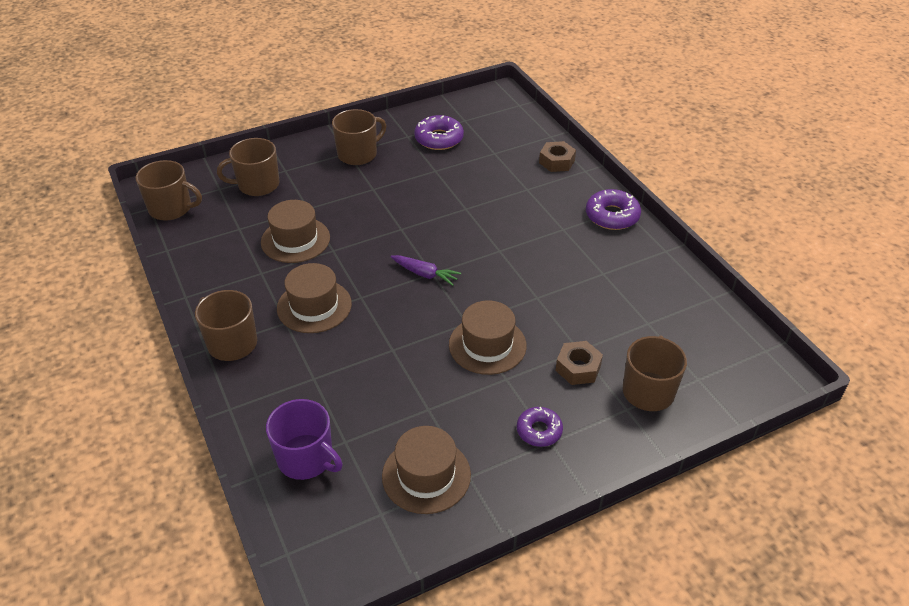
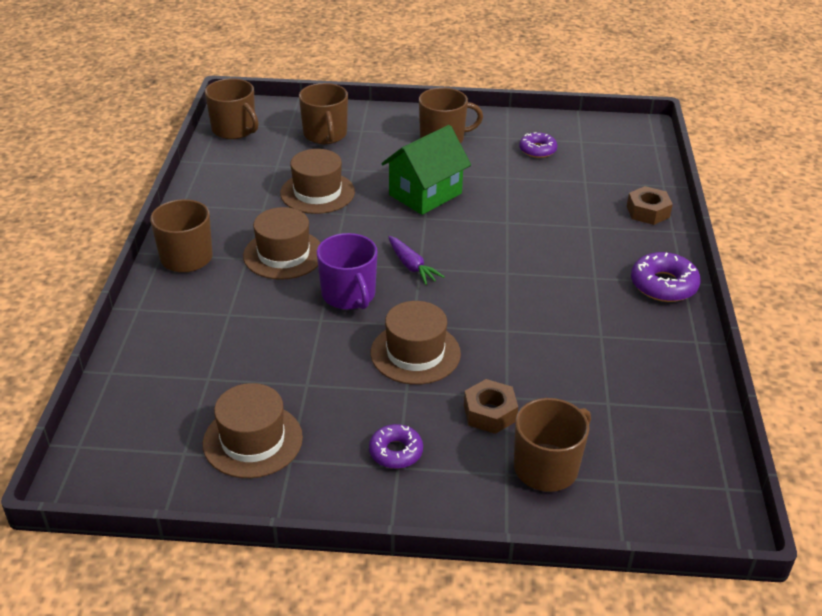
camera: 30 degrees right, 5 degrees down
brown mug [217,138,279,196] -> brown mug turned 120 degrees counterclockwise [299,83,348,144]
purple mug [266,399,343,480] -> purple mug moved to [317,233,378,310]
purple donut [414,115,464,150] -> purple donut [519,132,557,158], size x0.66
none -> green house [381,125,471,215]

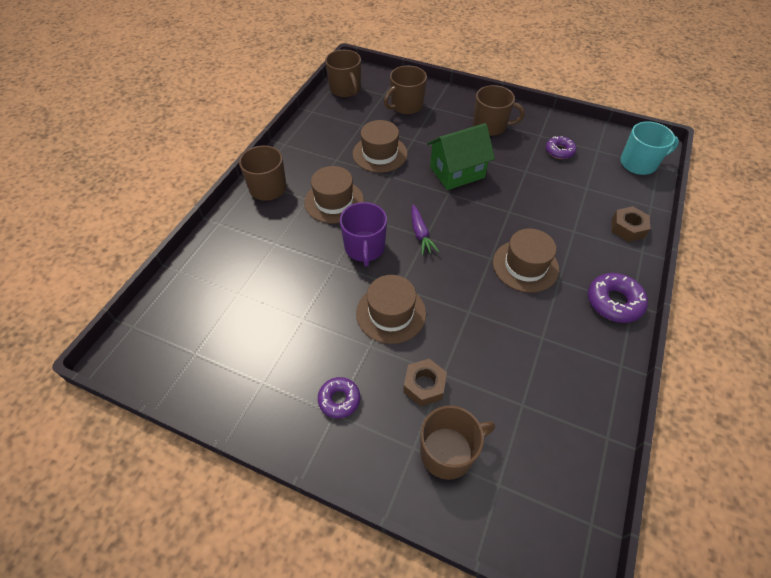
camera: 20 degrees right, 15 degrees up
brown hat [203,383,303,478] -> brown hat moved to [493,229,559,293]
brown mug [299,83,348,144] -> brown mug turned 45 degrees clockwise [384,66,427,115]
none -> turquoise mug [620,121,679,175]

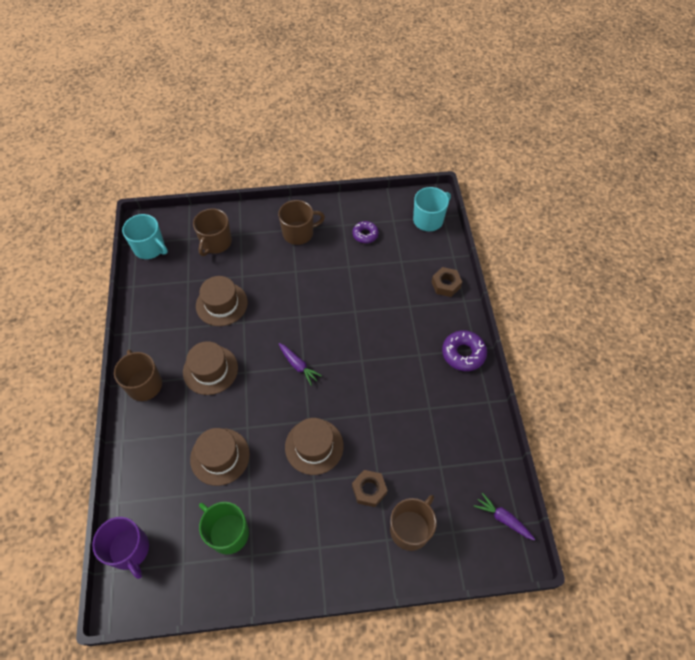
camera: 30 degrees left, 5 degrees up
purple donut [318,377,360,418] -> none
brown mug [325,50,361,97] -> turquoise mug [122,214,168,259]
purple mug [340,202,387,266] -> purple mug moved to [92,517,149,579]
green house [427,123,495,190] -> none
brown hat [493,229,559,293] -> brown hat moved to [190,428,250,486]
none -> green mug [199,502,249,555]
none -> purple carrot [474,493,535,541]

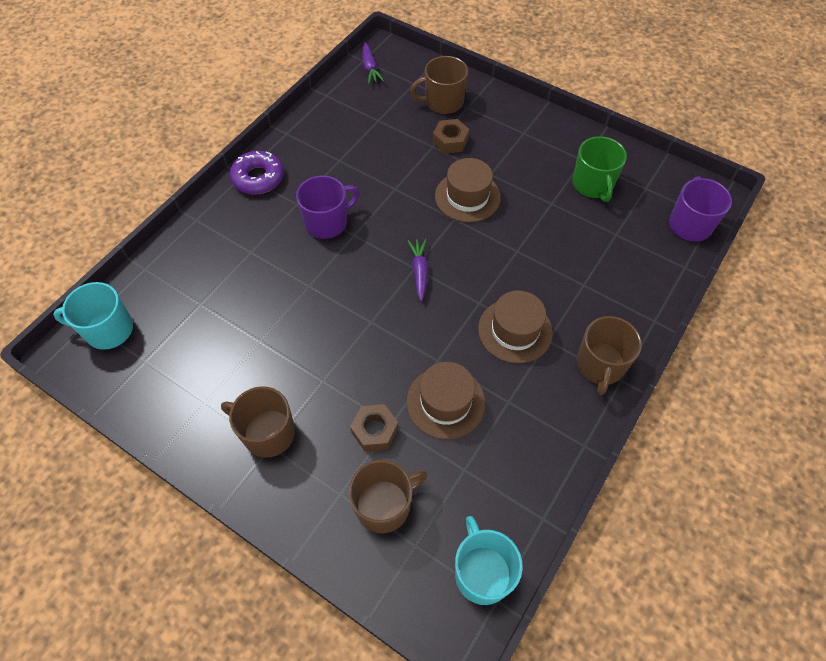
camera: 140 degrees left, 0 degrees up
brown hat [190,428,250,486] -> none
purple donut [352,221,379,243] -> none
brown nut [432,267,462,297] -> brown nut moved to [350,404,398,451]
none -> purple mug [296,176,359,239]

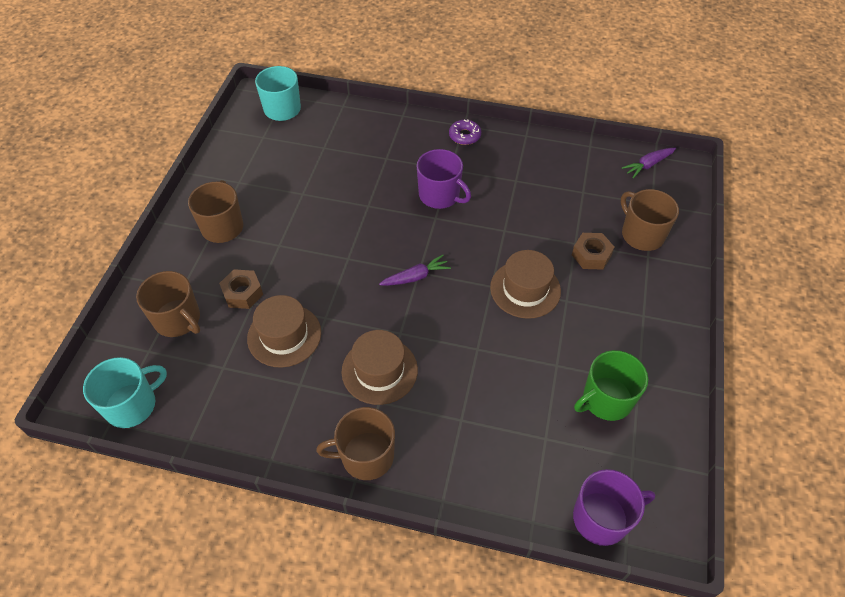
camera: 70 degrees right, 5 degrees down
purple donut [230,151,284,194] -> purple donut [449,119,481,145], size x0.66

